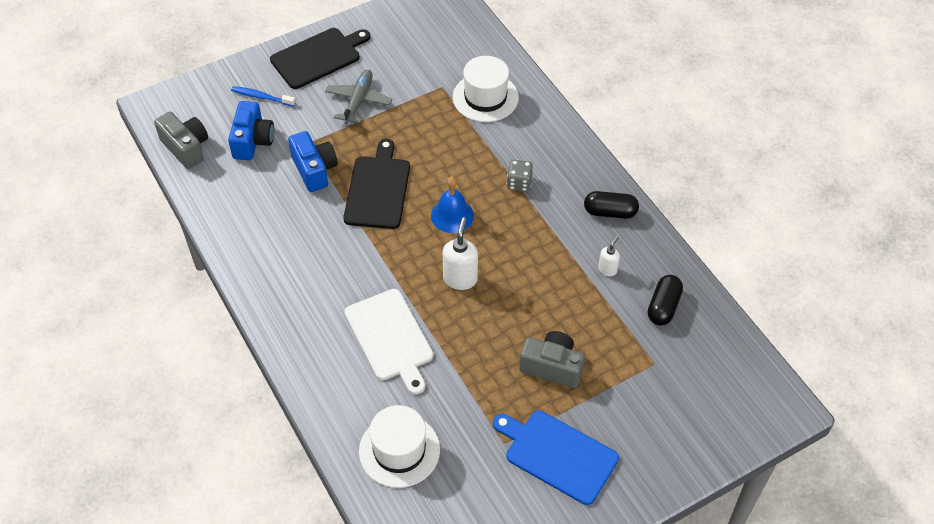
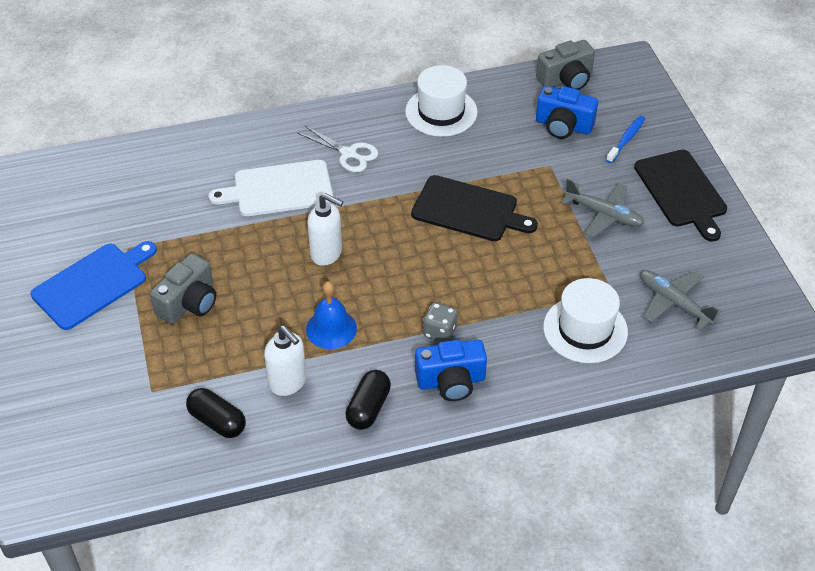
camera: 105 degrees right, 5 degrees down
blue camera [288,131,338,192] -> blue camera moved to [415,340,487,401]
white hat [359,405,440,488] -> white hat moved to [405,65,478,137]
blue bell [431,176,474,233] -> blue bell moved to [306,281,357,349]
white soap dispenser [598,236,620,276] -> white soap dispenser [264,325,307,396], size x1.74
none -> white scissors [298,126,378,172]
none -> grey plane [640,270,722,331]

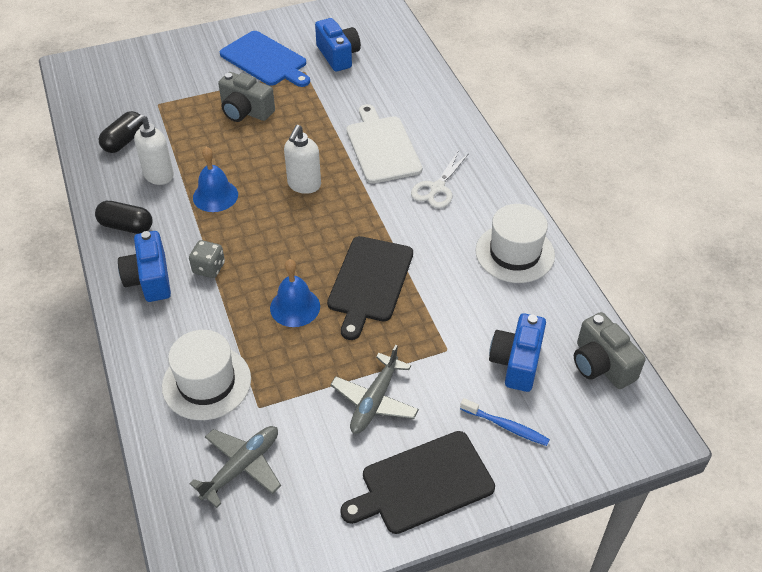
camera: 85 degrees right, 0 degrees up
none -> blue bell [270,259,320,327]
none -> blue camera [315,18,361,72]

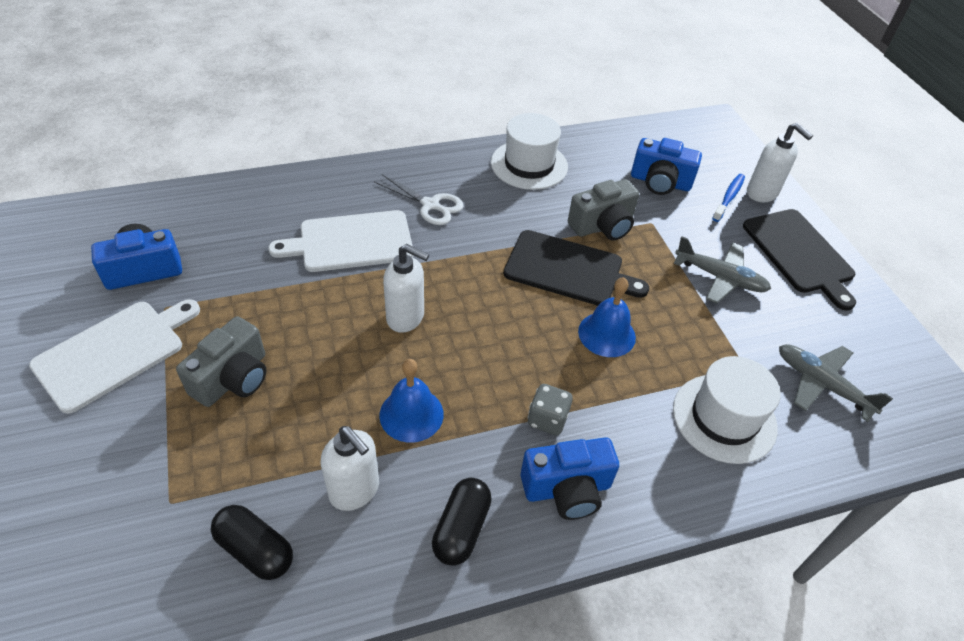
camera: 90 degrees left, 0 degrees up
blue cutting board [220,31,310,87] -> white cutting board [29,299,200,414]
grey camera [574,312,646,389] -> grey camera moved to [568,179,639,241]
none -> white soap dispenser [747,123,813,202]

